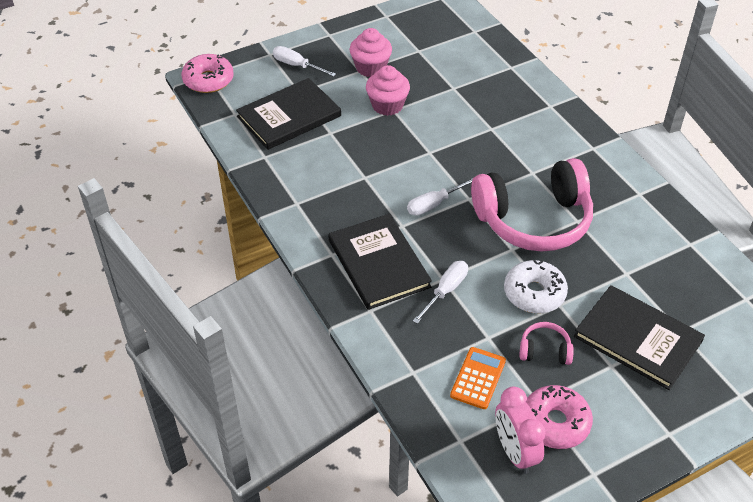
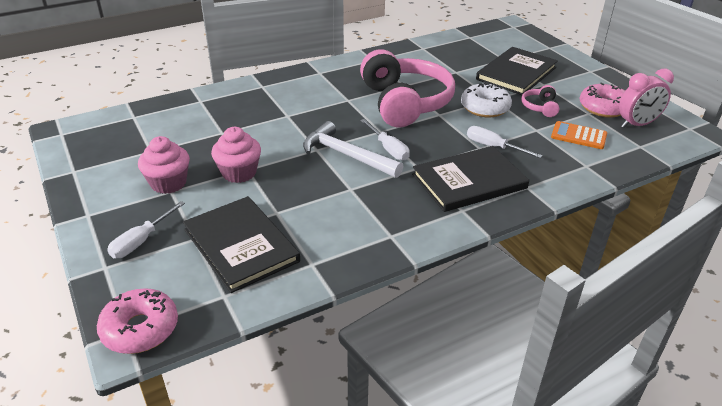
camera: 90 degrees left, 10 degrees down
none -> white hammer [303,121,403,178]

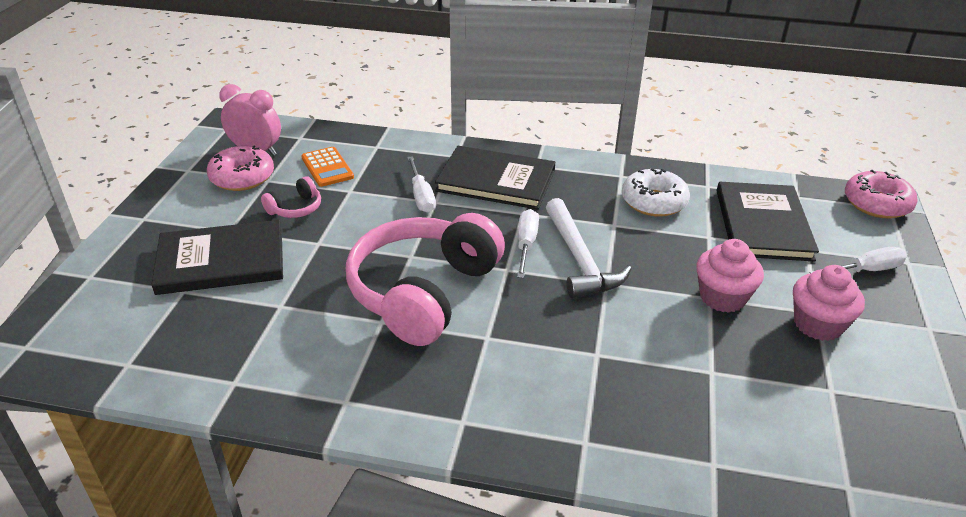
camera: 140 degrees left, 0 degrees up
white donut [461,82,512,117] -> white donut moved to [622,168,690,217]

